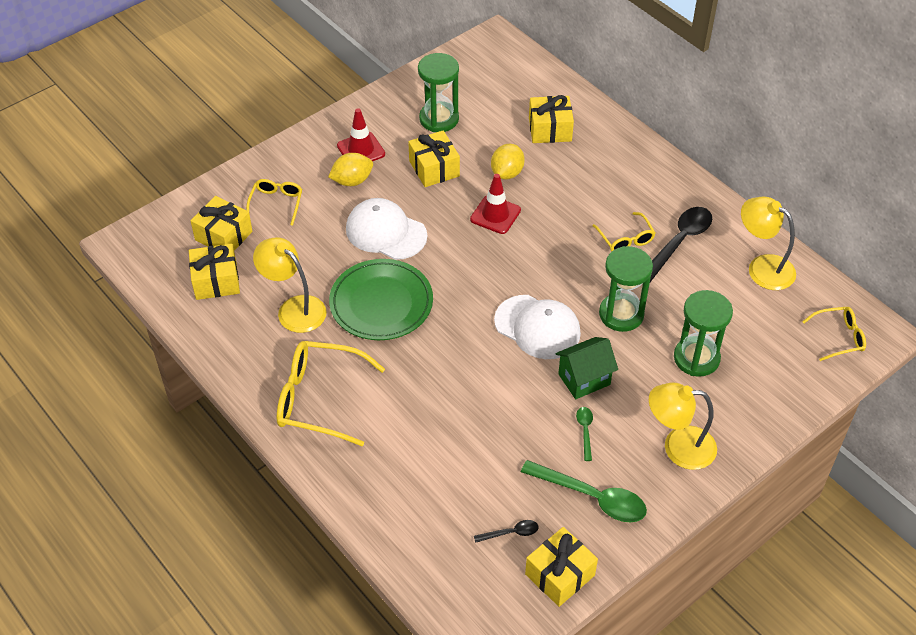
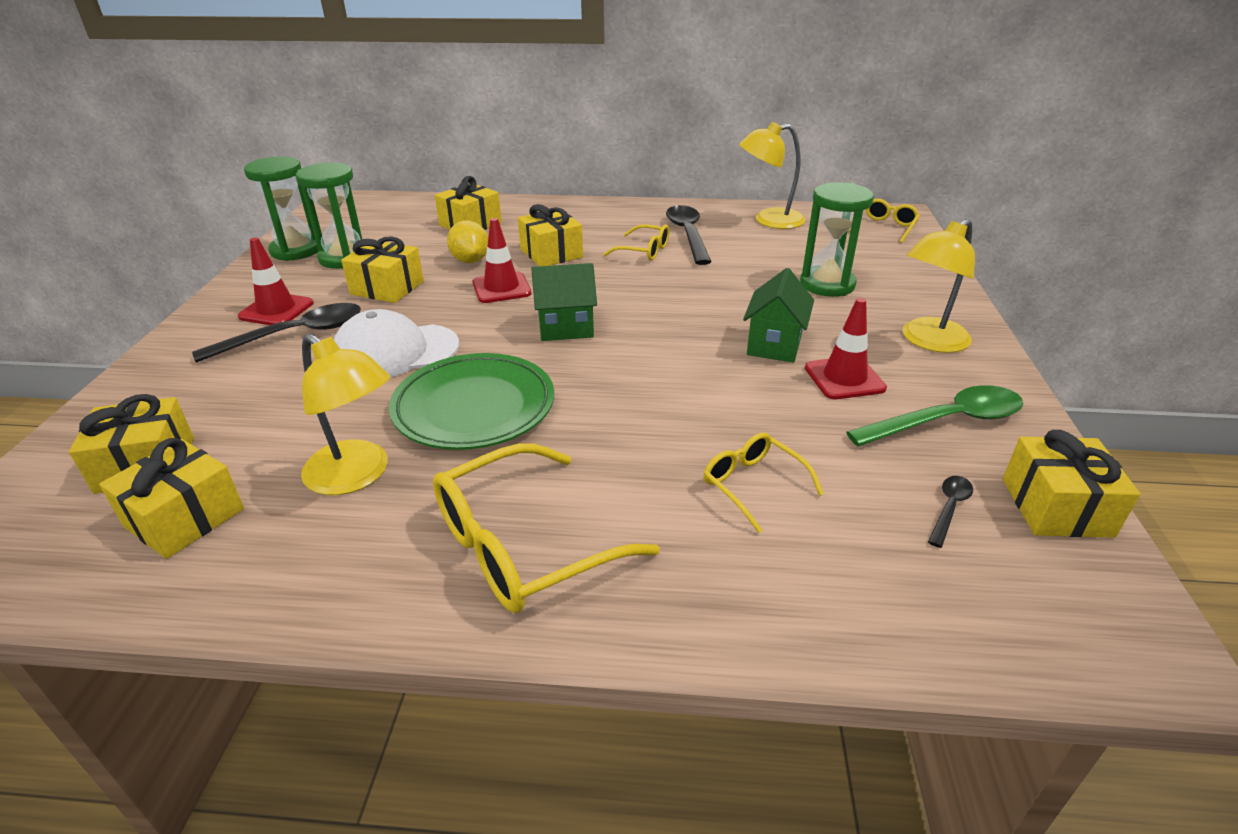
camera: 45 degrees left, 15 degrees down
yellow glasses [246,179,302,226] -> yellow glasses moved to [703,433,824,533]
yellow lamp [253,237,327,333] -> yellow lamp turned 135 degrees counterclockwise [301,334,390,495]
yellow lemon [328,153,373,186] -> black spoon [192,303,361,363]
white cap [494,295,581,359] -> none
green spoon [576,407,593,461] -> red traffic cone [805,298,887,399]
green hourglass [599,246,653,332] -> green hourglass moved to [244,156,318,261]
none -> yellow gift [518,204,583,266]
none -> green house [531,263,597,341]

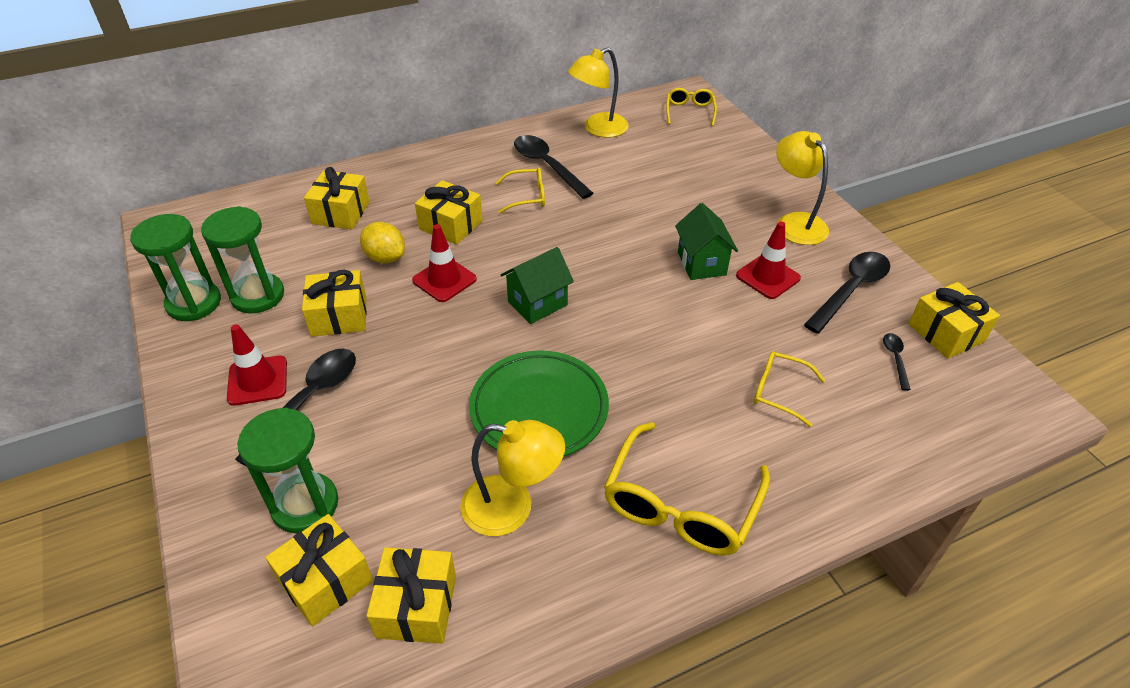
camera: 30 degrees left, 10 degrees up
white cap [334,309,459,377] -> none
green hourglass [800,182,874,297] -> green hourglass moved to [237,408,338,534]
green spoon [846,385,1023,446] -> black spoon [804,252,890,334]
yellow lamp [902,219,975,353] -> yellow lamp turned 135 degrees clockwise [776,131,829,245]

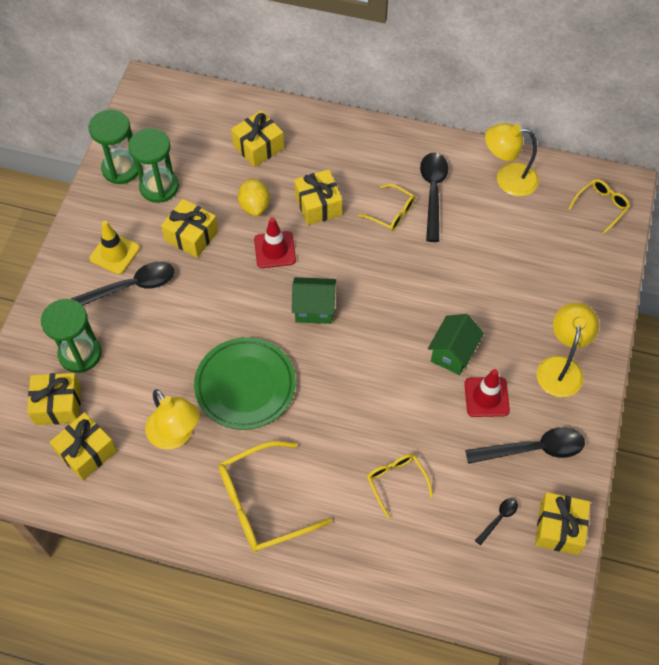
camera: 40 degrees right, 15 degrees up
red traffic cone [227,324,287,406] -> yellow traffic cone [89,221,140,274]

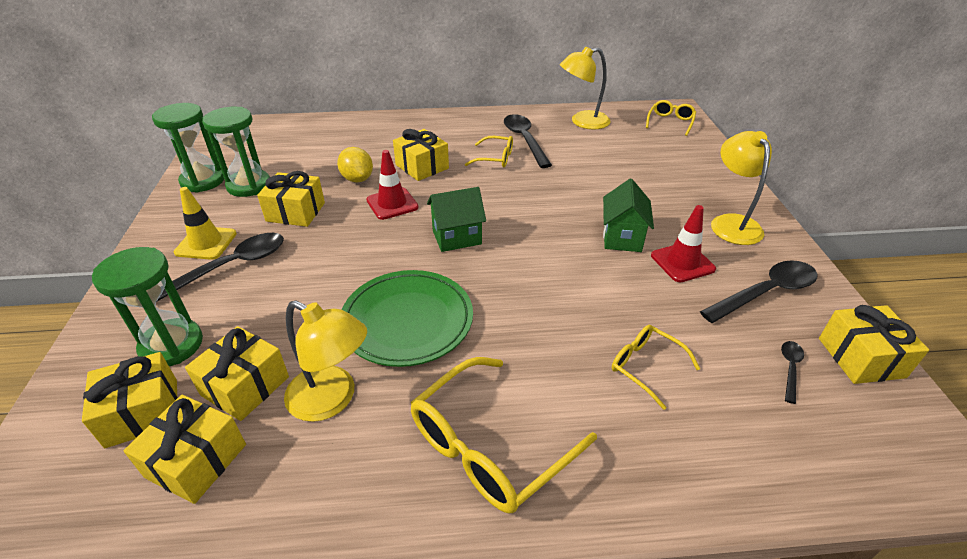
camera: 20 degrees left, 20 degrees down
yellow gift [231,110,284,167] -> yellow gift moved to [185,326,289,421]

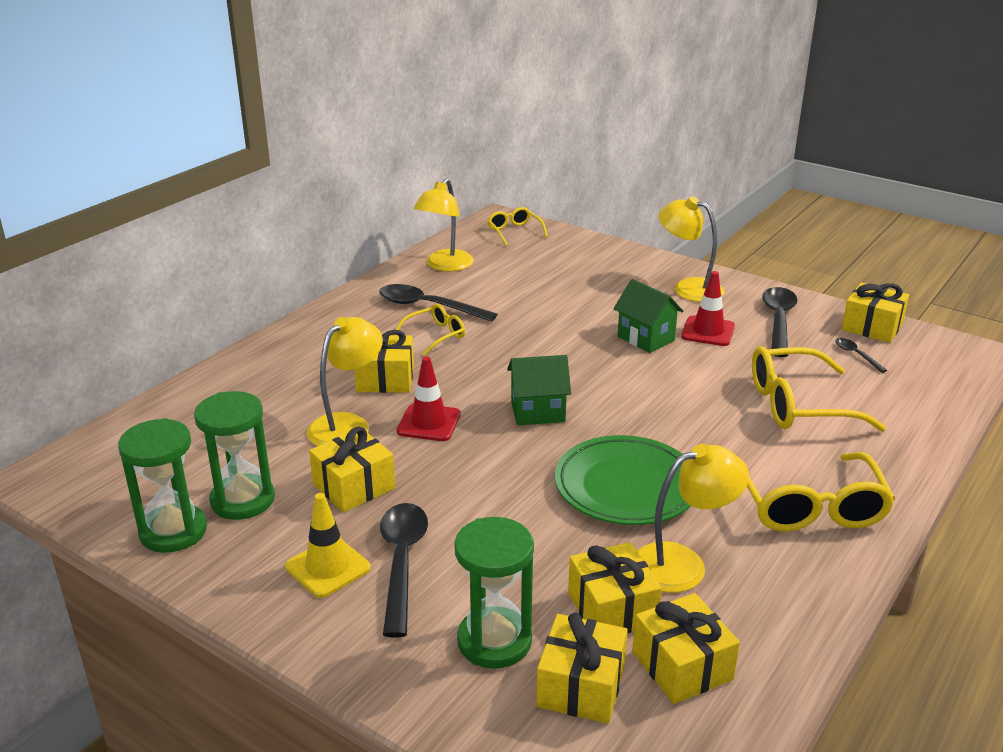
camera: 50 degrees left, 10 degrees down
yellow lemon [337,147,373,182] -> yellow lamp [307,317,383,446]
green house [427,187,486,252] -> green house turned 60 degrees clockwise [507,355,571,425]
yellow glasses [612,325,700,410] -> yellow glasses [752,346,886,432], size x1.81

